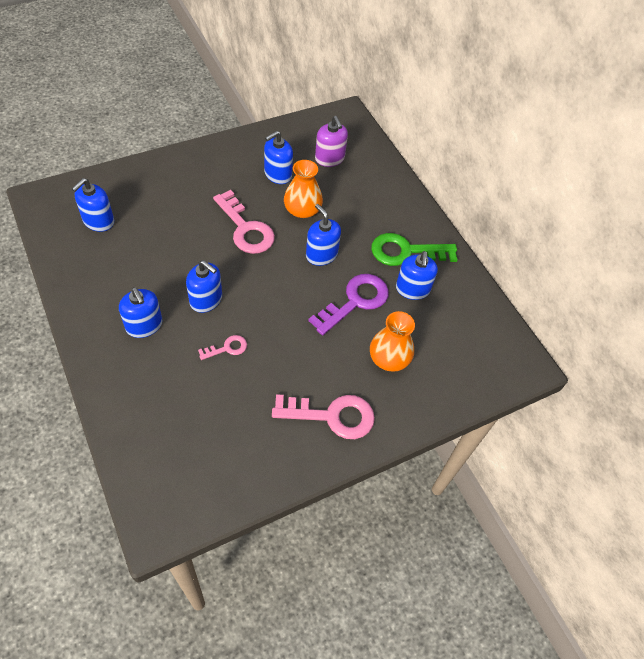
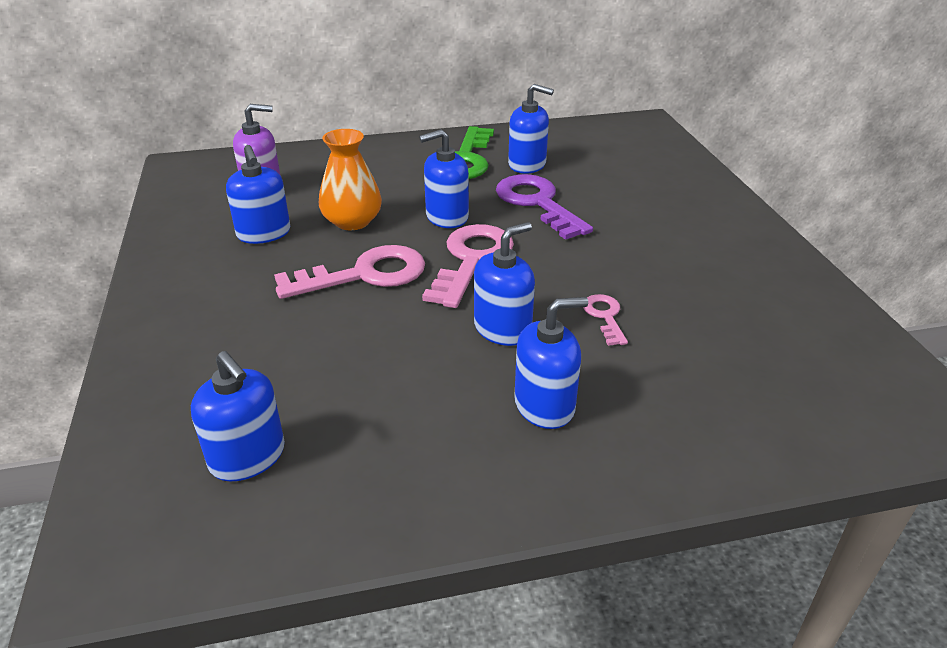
camera: 70 degrees left, 20 degrees down
pink key [272,394,375,439] -> pink key moved to [422,224,514,308]
orange vase [370,311,415,372] -> none

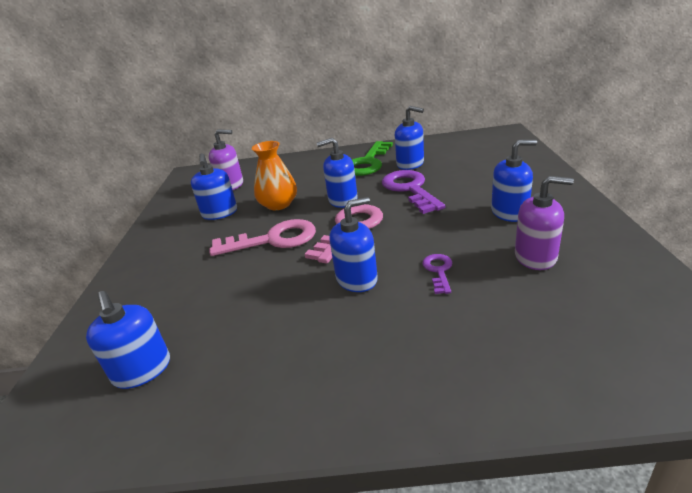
camera: 15 degrees right, 5 degrees down
blue soap dispenser [514,297,588,429] -> blue soap dispenser moved to [491,140,537,222]
pink key [583,294,628,346] -> purple key [422,254,453,294]
none -> purple soap dispenser [515,176,574,270]

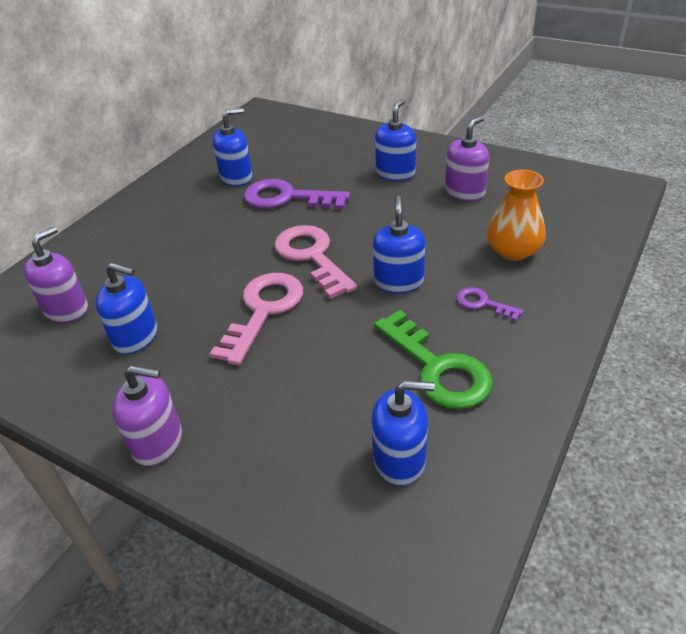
camera: 60 degrees left, 10 degrees up
orange vase [252,141,297,210] -> orange vase moved to [487,170,546,261]
blue soap dispenser [317,138,358,208] -> none
green key [352,141,393,176] -> green key moved to [374,310,493,409]
purple key [422,254,453,294] -> purple key moved to [456,287,523,321]
none -> purple soap dispenser [112,365,182,466]

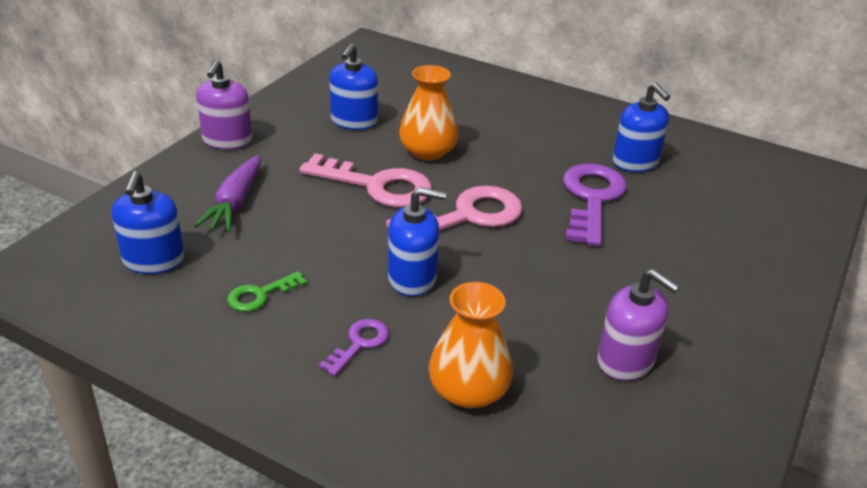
camera: 85 degrees right, 5 degrees down
purple soap dispenser [24,227,88,323] -> none
green key [374,310,493,409] -> green key [227,271,307,312], size x0.50
blue soap dispenser [375,99,416,181] -> none
none -> purple carrot [194,155,261,232]
none -> orange vase [399,65,459,161]

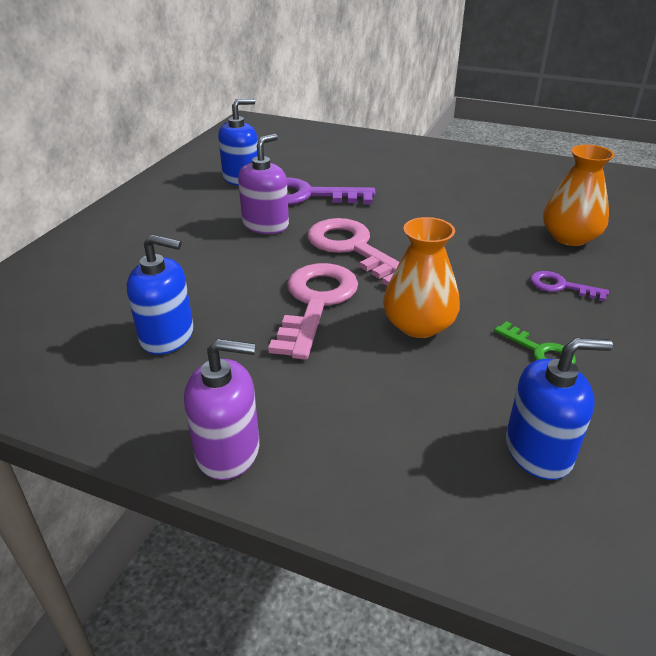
camera: 95 degrees left, 0 degrees up
purple carrot [194,155,261,232] -> none
blue soap dispenser [388,187,446,296] -> none
orange vase [399,65,459,161] -> orange vase moved to [383,217,460,338]
purple soap dispenser [597,269,680,381] -> purple soap dispenser moved to [238,134,289,234]

